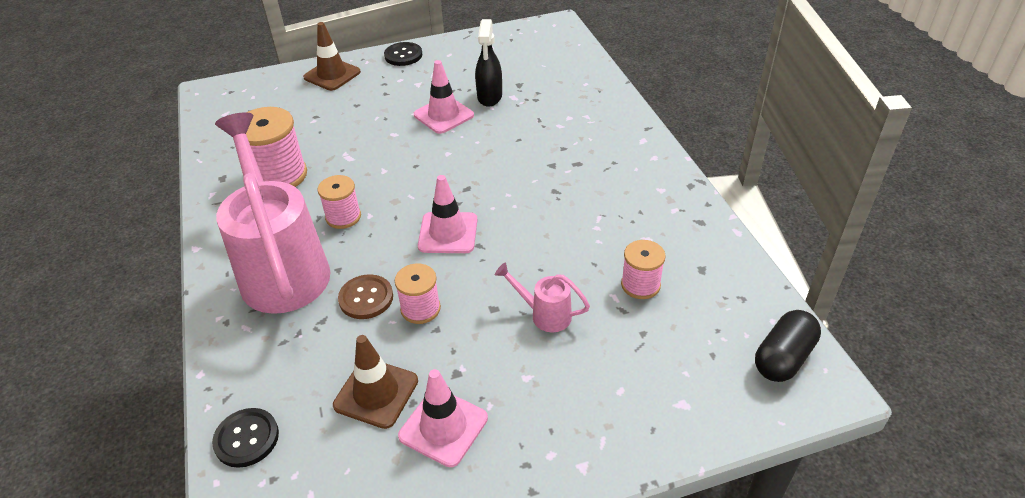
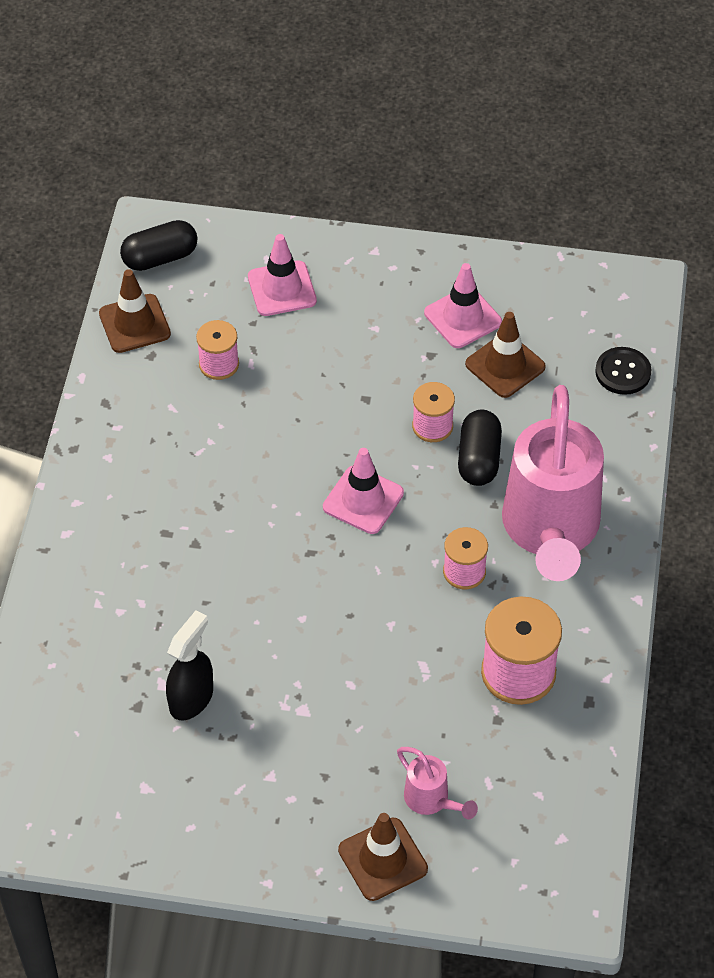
camera: 155 degrees left, 10 degrees up
brown button [338,274,393,319] -> black capsule [458,410,502,486]
black button [384,42,422,66] -> none
pink traffic cone [414,60,474,134] -> pink traffic cone moved to [248,234,317,316]
pink watering can [495,262,590,332] -> pink watering can moved to [397,747,478,819]
none -> brown traffic cone [99,269,171,353]

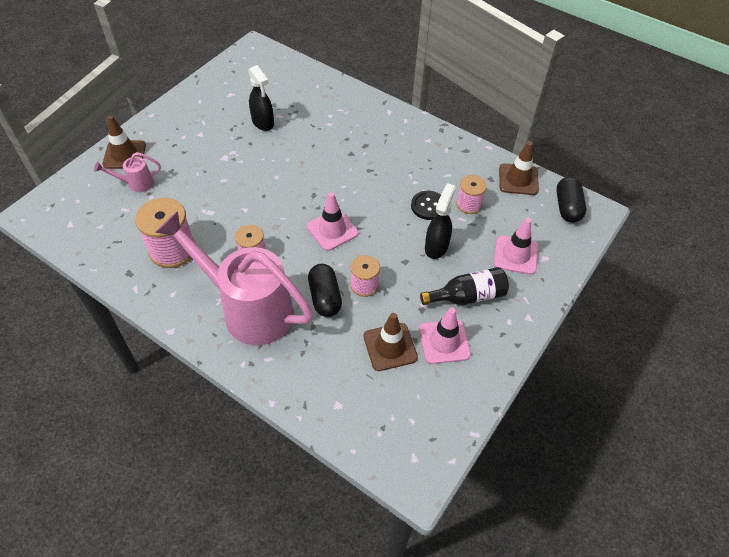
camera: 115 degrees right, 0 degrees up
black capsule [458,410,502,486] -> black capsule turned 45 degrees clockwise [308,264,342,317]
black button [595,347,652,395] -> black button moved to [411,191,441,220]
none -> black bottle [420,267,509,305]
none -> black spray bottle [425,183,456,259]

